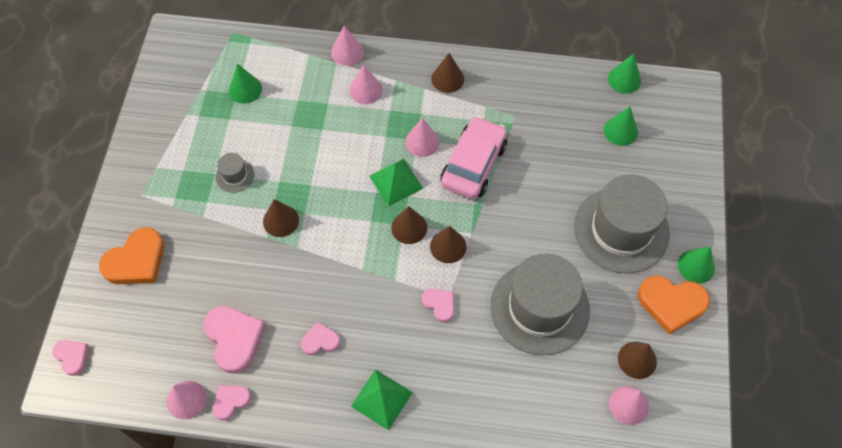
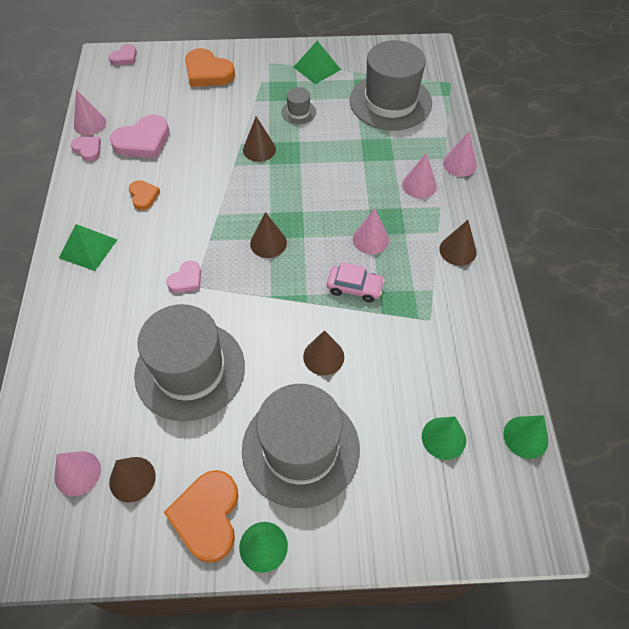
camera: 80 degrees right, 5 degrees down
green cone [229,63,262,103] -> grey hat [350,40,432,130]
pink heart [301,322,340,355] -> orange heart [129,180,160,210]
green pyramid [369,159,423,206] -> green pyramid moved to [294,41,341,84]
brown cone [430,226,466,263] -> brown cone moved to [303,330,344,375]
pink car [440,116,507,199] -> pink car [327,262,385,303], size x0.58

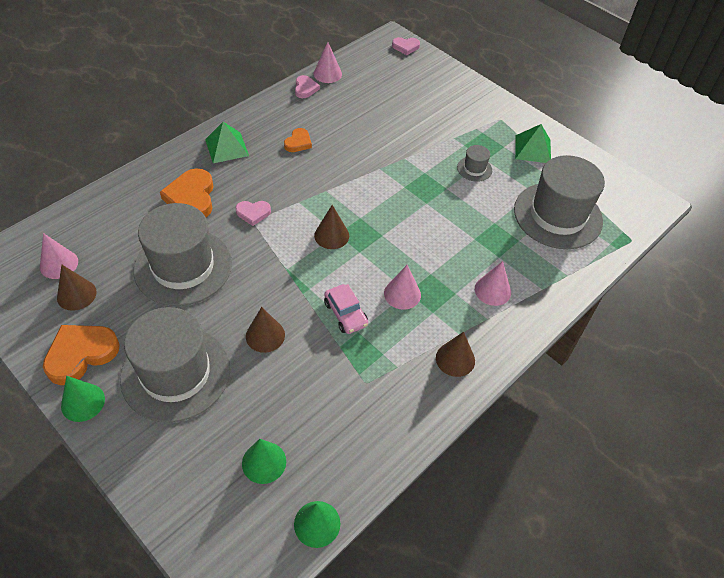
camera: 45 degrees right, 5 degrees down
pink heart [110,115,169,158] -> none
orange heart [185,48,235,87] -> orange heart moved to [160,169,214,217]
brown cone [243,116,276,162] -> none
pink cone [443,131,477,177] -> none

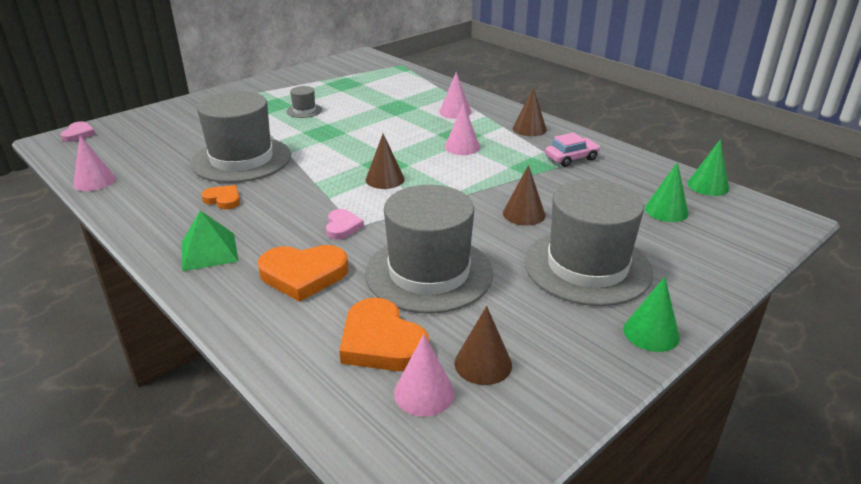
camera: 85 degrees left, 20 degrees down
orange heart [43,325,120,385] -> orange heart moved to [339,298,429,371]
pink heart [295,75,320,98] -> none
pink car [324,284,368,334] -> pink car moved to [545,133,600,167]
grey hat [514,155,605,249] -> grey hat moved to [191,91,291,183]
green pyramid [515,124,551,163] -> none

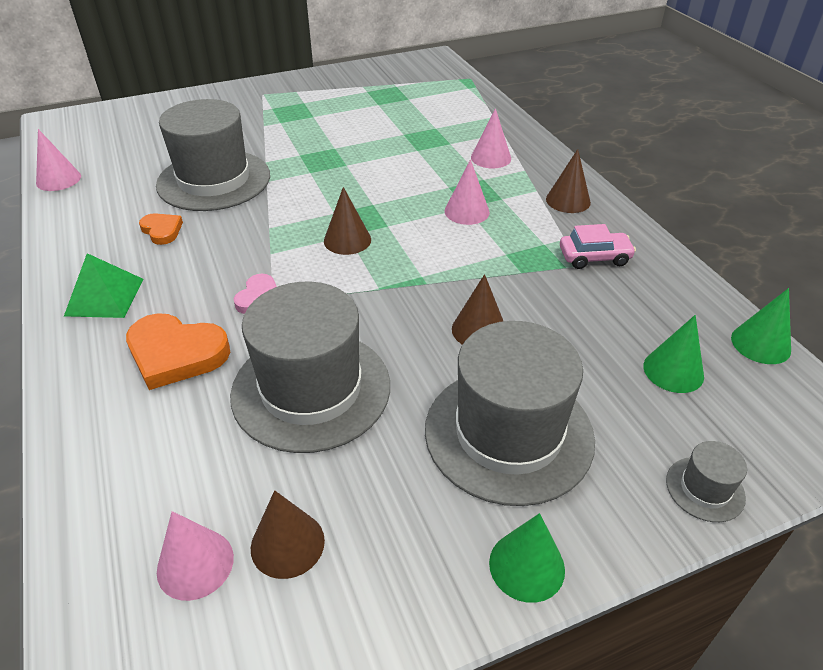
camera: 20 degrees right, 10 degrees up
pink heart [61,121,95,142] -> none
grey hat [286,86,322,118] -> grey hat moved to [666,441,747,522]
orange heart [339,298,429,371] -> none

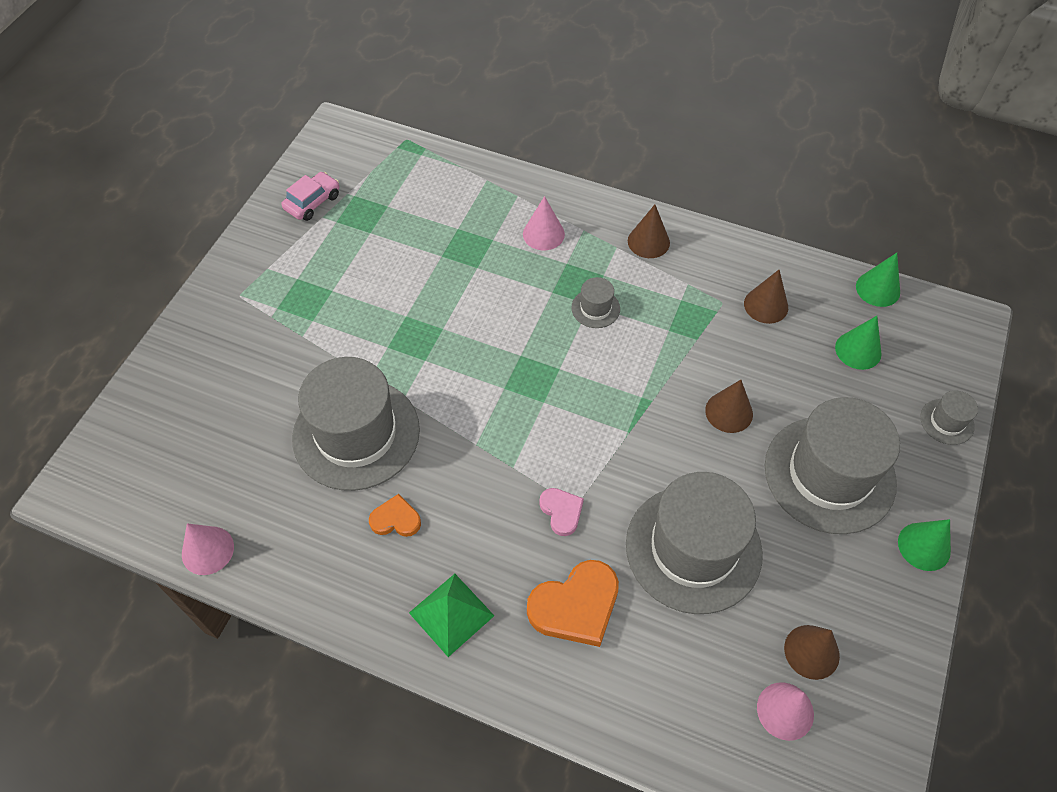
camera: 45 degrees left, 15 degrees up
brown cone [324,187,371,255] -> brown cone moved to [744,270,788,324]
pink cone [445,159,490,225] -> grey hat [571,277,620,328]
pink car [560,224,636,269] -> pink car moved to [282,172,339,221]

